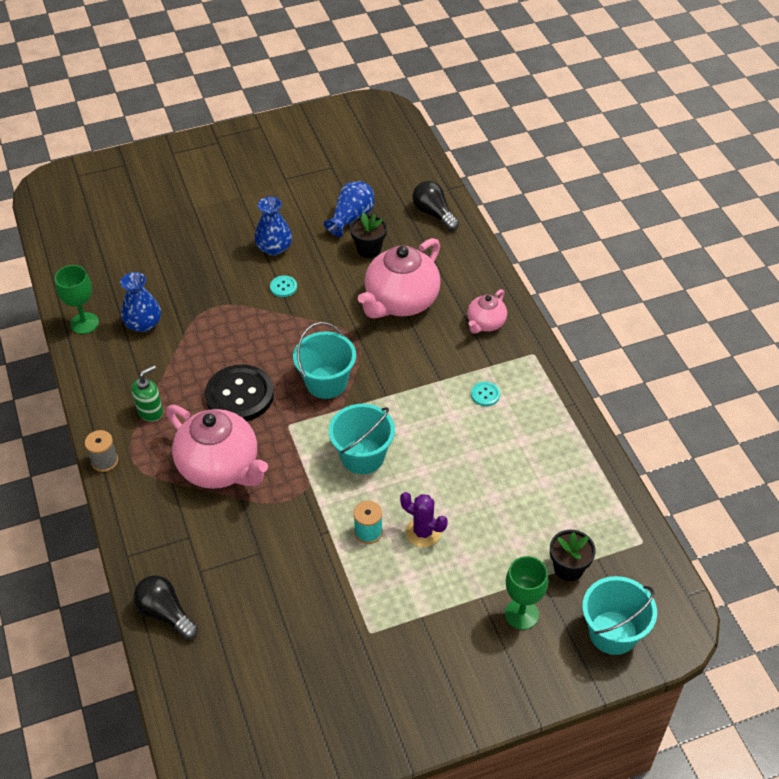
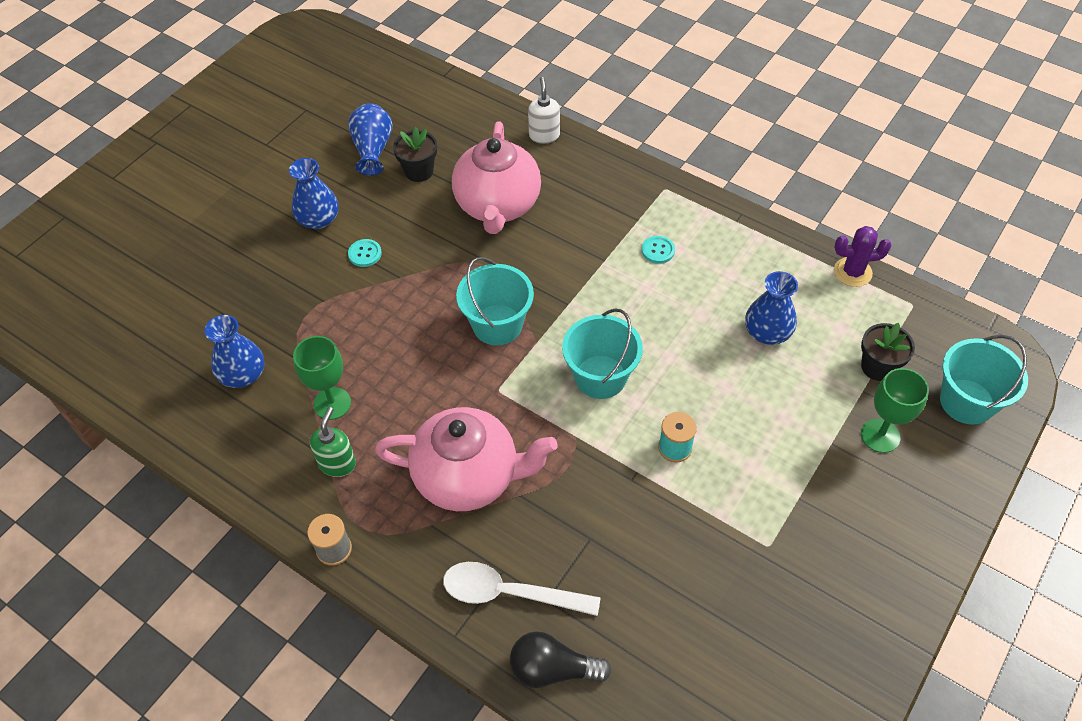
camera: 35 degrees left, 5 degrees up
green goblet [55,265,99,334] -> green goblet moved to [293,336,351,420]
black button [205,364,274,421] -> none
purple cactus [400,492,448,547] -> purple cactus moved to [834,226,892,287]
black light bulb [412,181,459,231] -> none
pink teapot [467,289,507,334] -> none
none -> white spoon [443,562,600,616]
none -> white soap dispenser [528,77,560,144]
none -> blue vase [745,271,798,345]

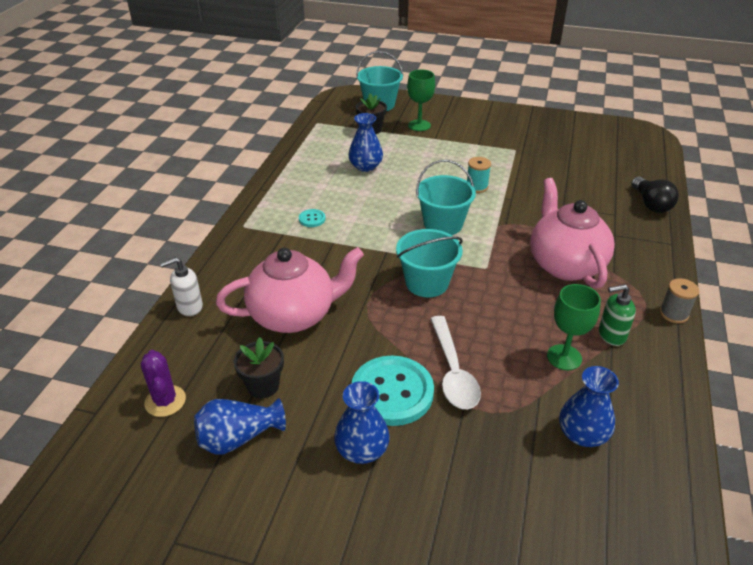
camera: 110 degrees left, 15 degrees down
turquoise button [348,239,382,267] -> turquoise button [351,356,434,426], size x2.34
white spoon [443,562,600,616] -> white spoon moved to [430,316,481,409]
purple cactus [834,226,892,287] -> purple cactus moved to [141,350,186,417]

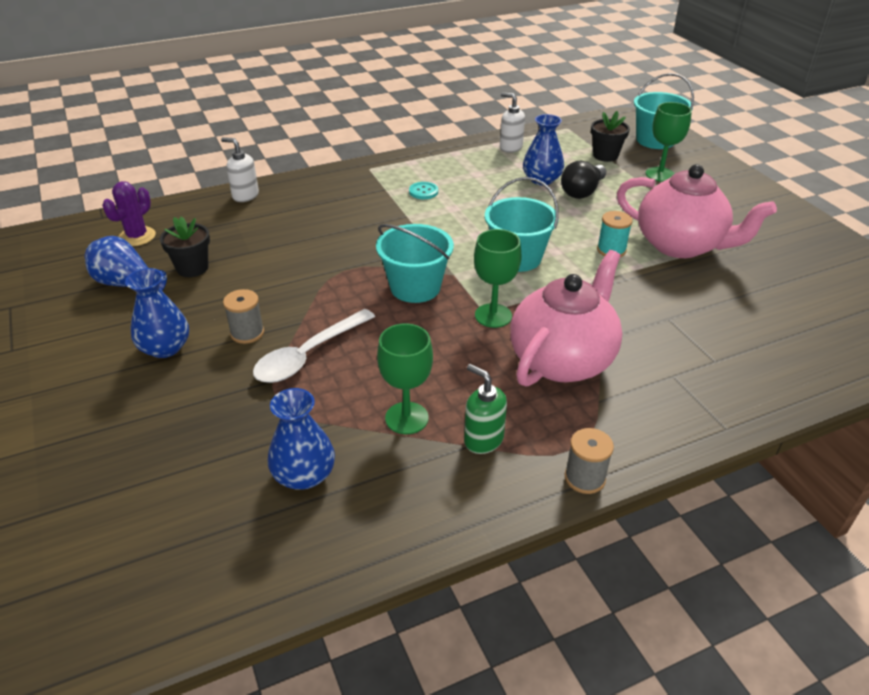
camera: 50 degrees right, 0 degrees up
pink teapot [216,247,364,333] -> pink teapot moved to [617,164,777,258]
turquoise button [351,356,434,426] -> grey spool [223,289,264,344]
black light bulb [631,177,679,213] -> black light bulb moved to [561,161,606,199]
none -> green goblet [474,229,522,328]
none -> white soap dispenser [500,93,525,153]

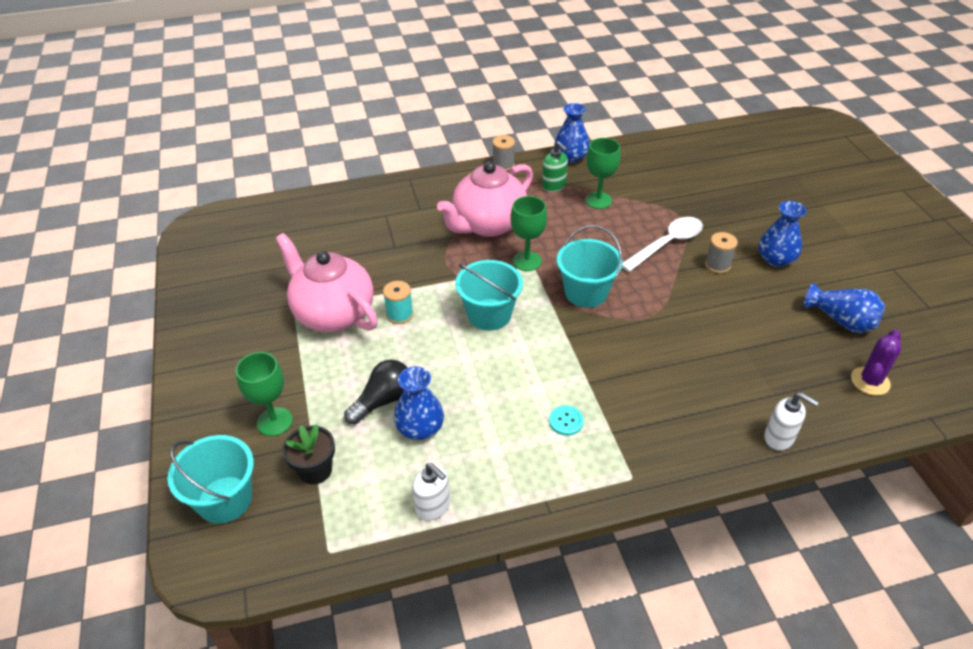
camera: 170 degrees left, 5 degrees up
black flower pot [160,217,210,277] -> none
blue vase [268,388,335,490] -> blue vase moved to [554,103,590,163]

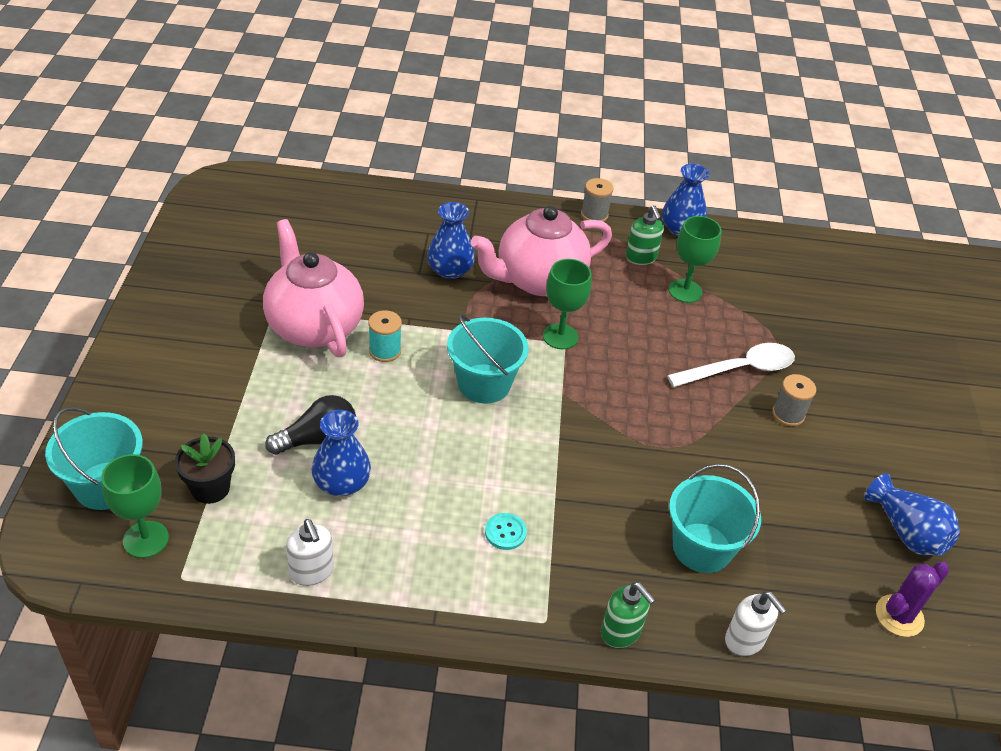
camera: 15 degrees right, 0 degrees up
green goblet [236,352,292,436] -> green goblet moved to [102,454,169,558]
turquoise bucket [557,225,623,308] -> turquoise bucket moved to [669,464,761,573]
blue vase [759,201,807,267] -> blue vase moved to [427,202,475,279]
none -> green soap dispenser [601,582,655,648]

